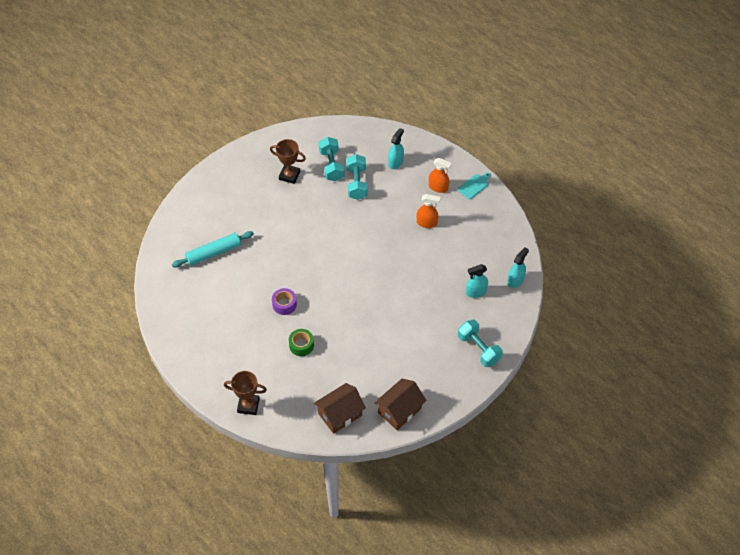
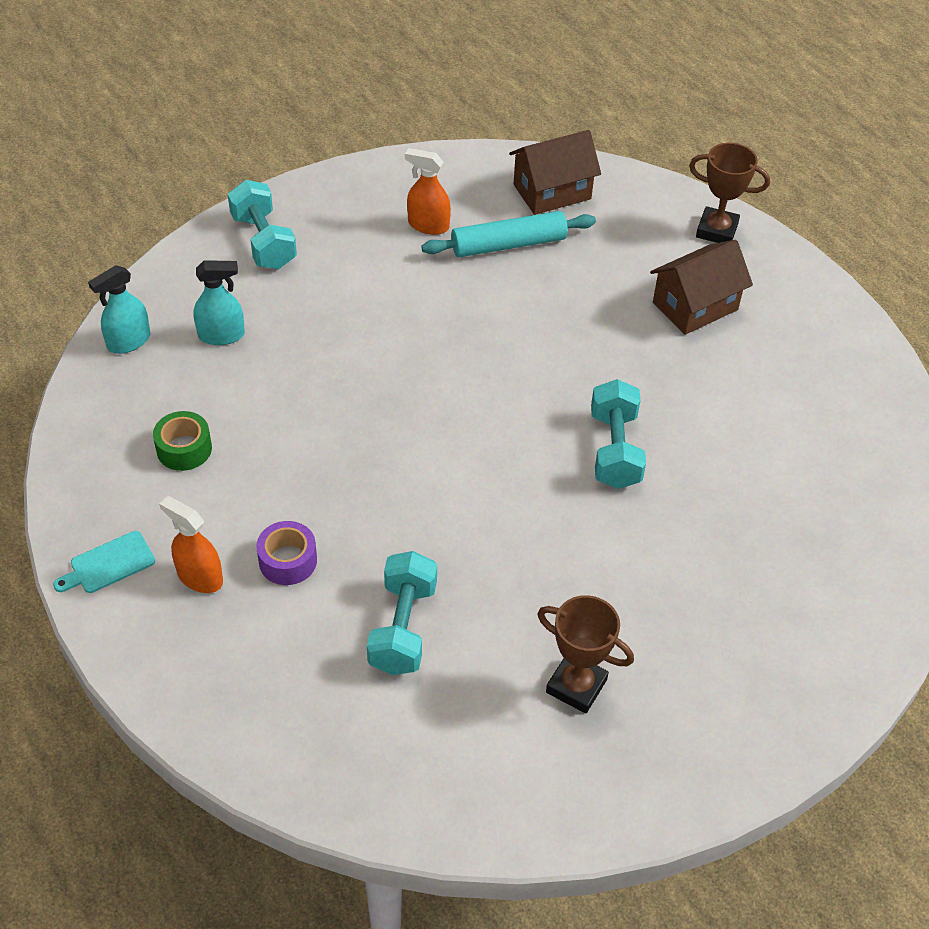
camera: 170 degrees left, 5 degrees down
turquoise rolling pin [172,231,254,267] -> turquoise rolling pin moved to [421,211,596,257]
purple tape [272,288,297,315] -> purple tape moved to [256,521,317,585]
green tape [289,329,314,356] -> green tape moved to [153,411,212,471]
turquoise dumbbell [319,137,345,181] -> turquoise dumbbell moved to [591,379,646,489]
brown house [374,379,426,430] -> brown house moved to [650,240,753,335]
turquoise spray bottle [388,128,404,169] -> none
orange spray bottle [417,194,440,228] -> orange spray bottle moved to [405,148,451,235]

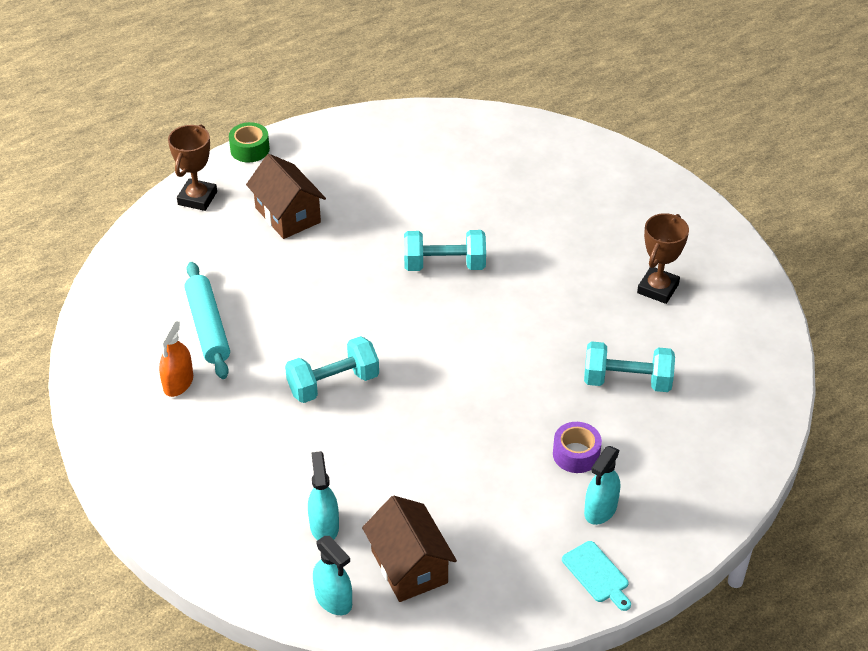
camera: 90 degrees left, 5 degrees down
green tape [153,411,212,471] -> green tape moved to [229,122,270,162]
orange spray bottle [159,496,223,593] -> turquoise spray bottle [584,446,620,525]
turquoise dumbbell [228,180,297,269] -> turquoise dumbbell moved to [285,336,379,403]
brown house [509,130,601,215] -> brown house moved to [362,496,457,602]

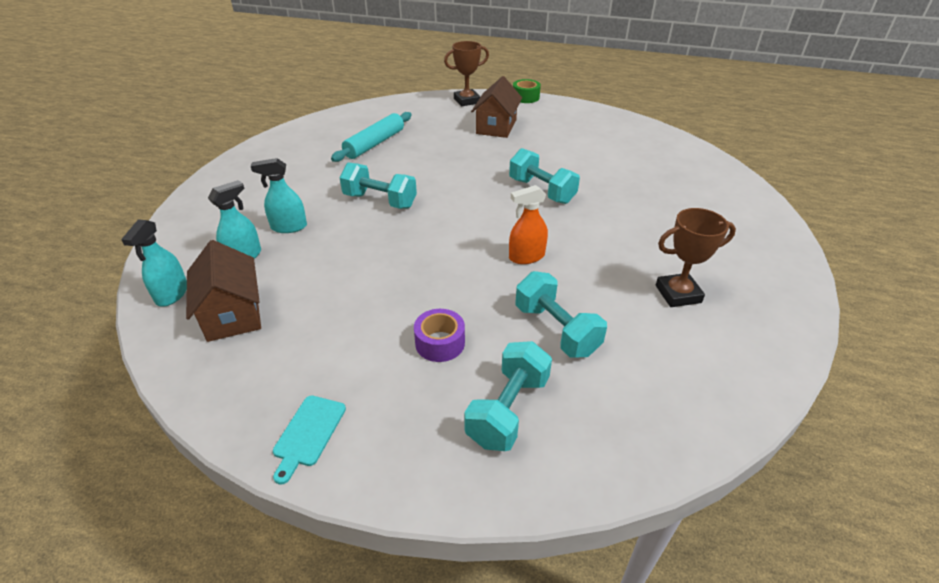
camera: 50 degrees right, 5 degrees down
orange spray bottle [154,319,193,397] -> orange spray bottle moved to [509,185,548,264]
brown house [362,496,457,602] -> brown house turned 45 degrees counterclockwise [186,240,261,342]
turquoise spray bottle [584,446,620,525] -> turquoise spray bottle moved to [251,158,307,233]
none -> turquoise dumbbell [464,341,552,451]

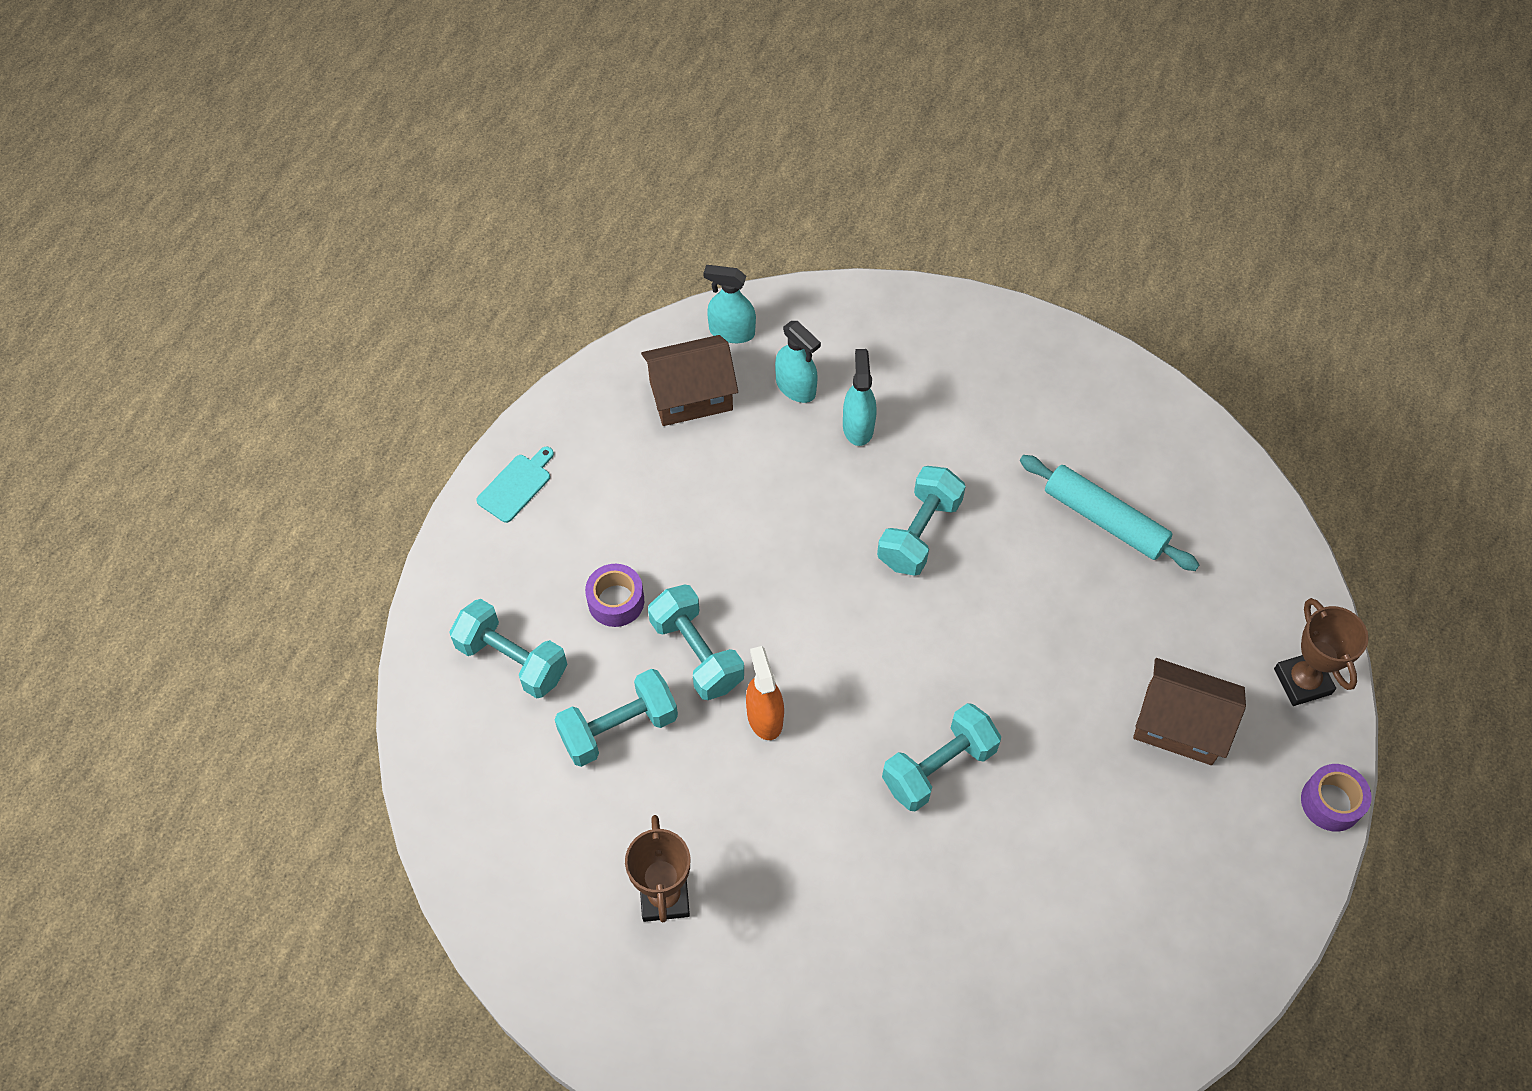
camera: 95 degrees right, 20 degrees up
turquoise cutting board [273,395,346,485] -> turquoise cutting board turned 105 degrees clockwise [476,447,554,523]
green tape [513,79,541,103] -> purple tape [1301,764,1372,832]
none -> turquoise dumbbell [648,585,744,700]

